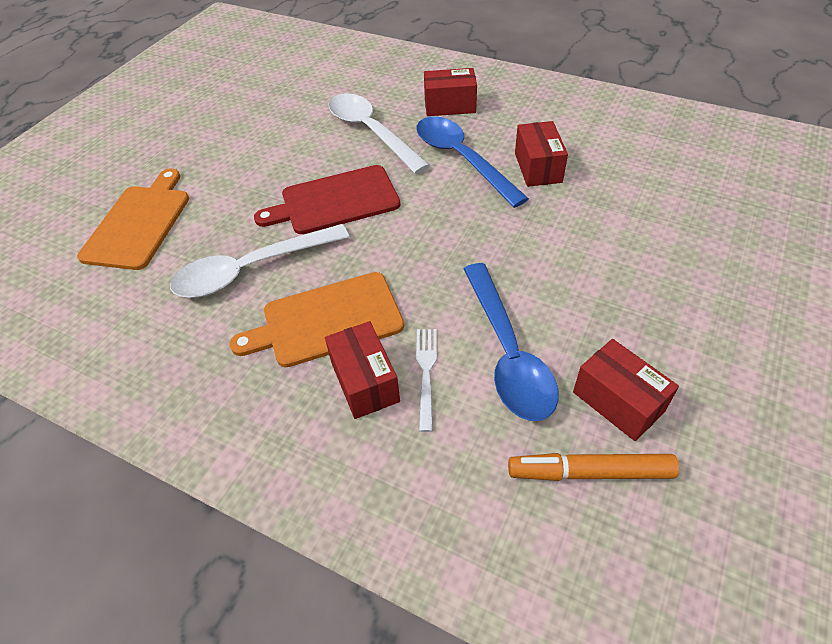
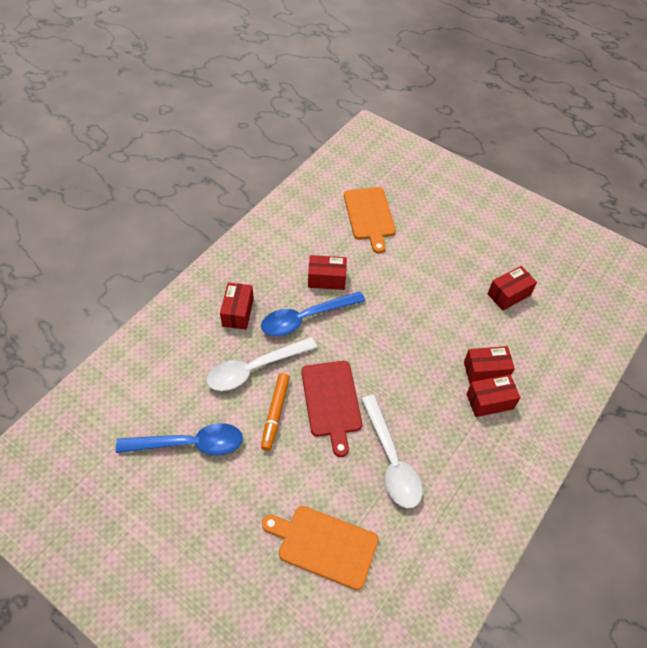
camera: 85 degrees left, 5 degrees up
orange cutting board [229,272,404,367] -> orange cutting board moved to [344,187,396,253]
white fork [416,329,437,432] -> red box [464,346,515,384]
blue spoon [464,263,559,421] -> blue spoon moved to [116,423,243,455]
orange marker [508,453,679,481] -> orange marker moved to [261,373,290,451]

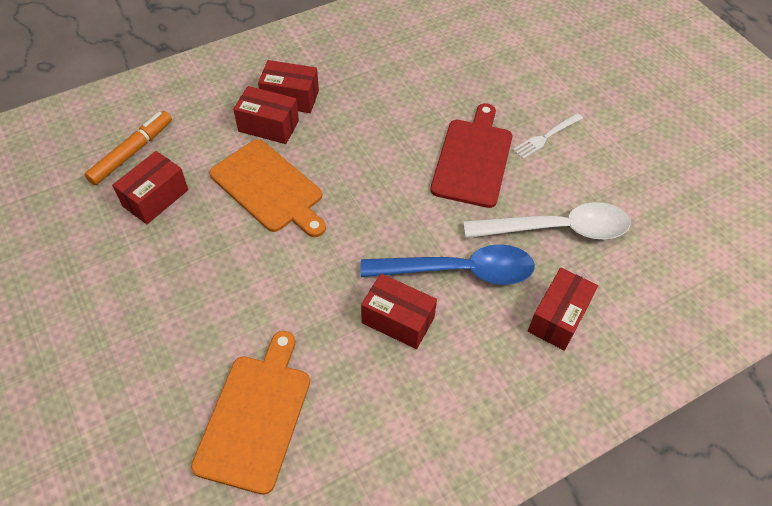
camera: 155 degrees left, 0 degrees up
blue spoon [116,423,243,455] -> none
orange marker [261,373,290,451] -> orange marker moved to [84,111,172,185]
orange cutting board [262,506,378,590] -> orange cutting board moved to [209,139,326,237]
white spoon [361,395,423,508] -> none
red box [488,266,537,311] -> red box turned 45 degrees counterclockwise [112,151,188,224]
none -> white fork [513,113,583,159]

